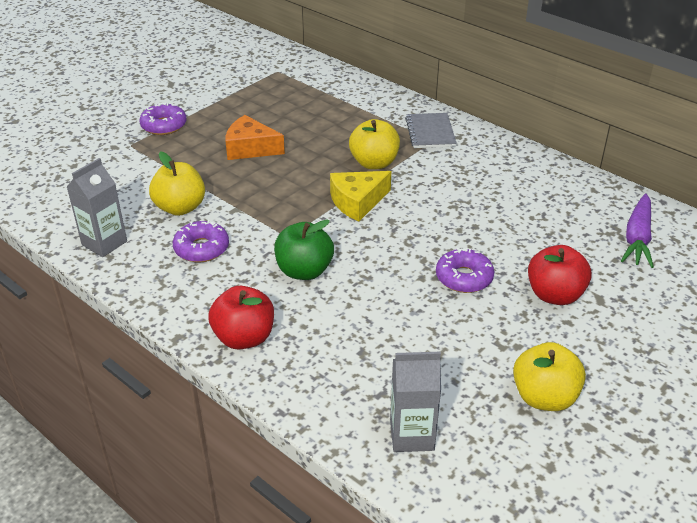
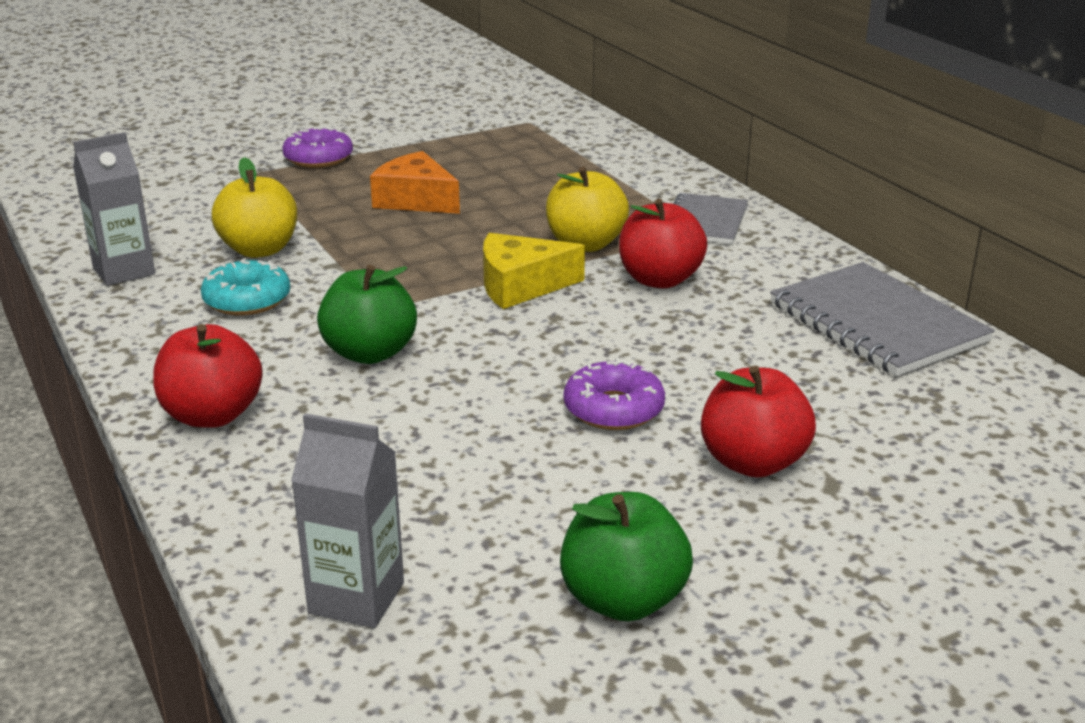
camera: 20 degrees right, 10 degrees down
purple donut [173,220,229,262] -> turquoise donut [201,258,290,316]
yellow apple [513,342,586,411] -> green apple [560,492,693,621]
purple carrot [621,193,654,268] -> none
none -> red apple [619,199,707,289]
none -> grey notebook [770,262,995,376]

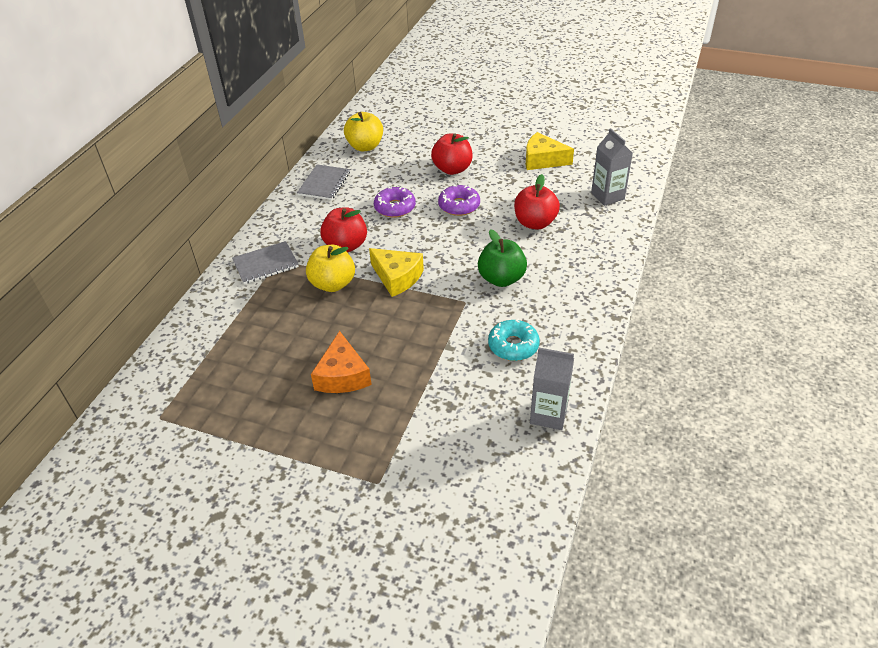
camera: 130 degrees left, 15 degrees up
red apple [153,324,263,428] -> red apple moved to [514,174,560,229]
yellow apple [212,157,297,258] -> yellow apple moved to [344,112,383,151]
purple donut [282,126,353,168] -> purple donut moved to [374,186,416,218]
green apple [560,492,693,621] -> yellow cheese [526,132,574,170]
grey notebook [770,262,995,376] -> grey notebook [297,165,350,200], size x0.63

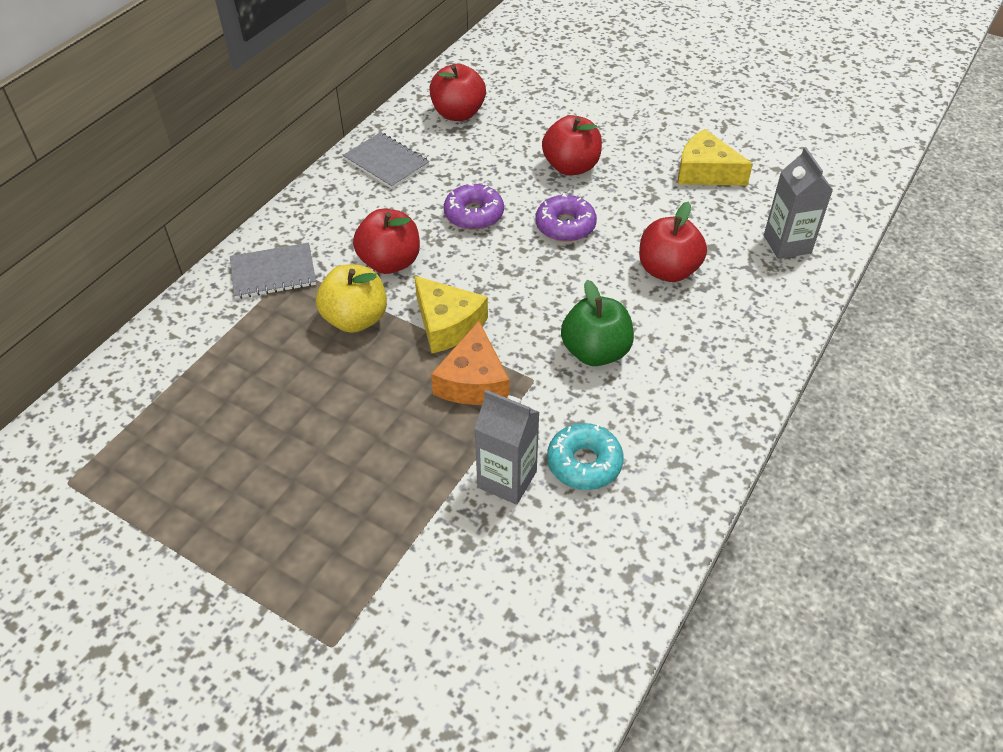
camera: 10 degrees right, 5 degrees up
grey notebook [297,165,350,200] -> grey notebook turned 75 degrees counterclockwise [343,132,430,189]
orange cheese [311,331,372,393] -> orange cheese moved to [431,321,510,405]
yellow apple [344,112,383,151] -> red apple [429,64,486,121]
grey carton [530,348,574,430] -> grey carton moved to [474,390,540,505]

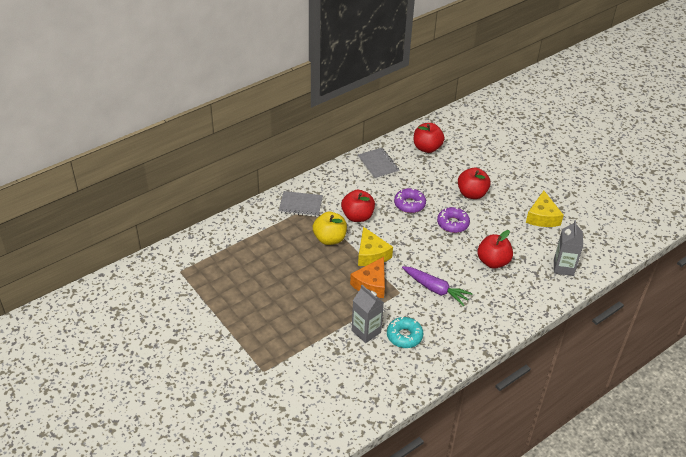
camera: 20 degrees right, 5 degrees down
green apple [561,280,634,366] -> purple carrot [402,266,473,306]
yellow cheese [678,129,753,186] -> yellow cheese turned 135 degrees counterclockwise [526,191,564,227]

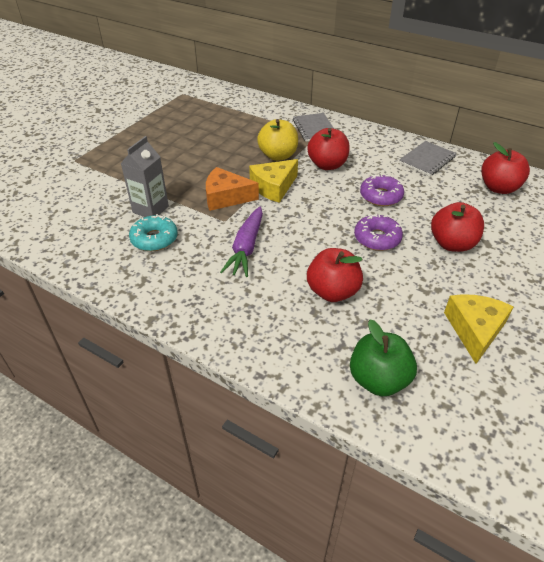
camera: 70 degrees right, 0 degrees up
yellow cheese [526,191,564,227] -> yellow cheese turned 120 degrees clockwise [444,294,514,364]
grey carton [554,220,583,276] -> green apple [350,320,417,396]

